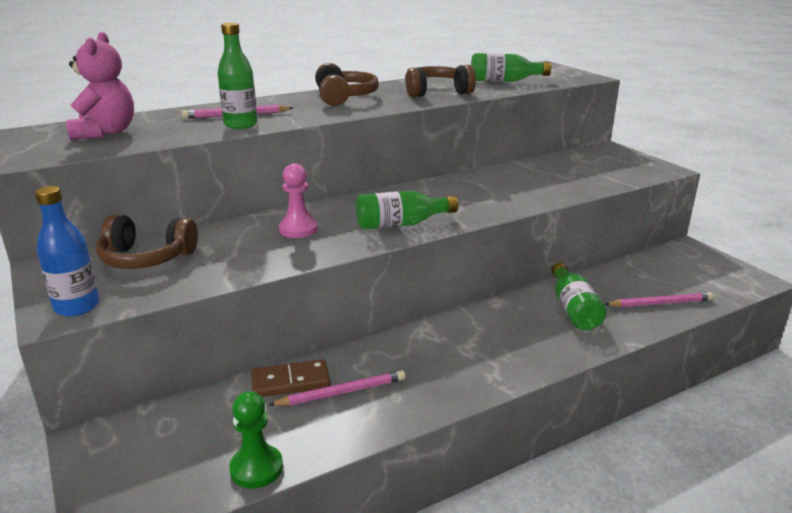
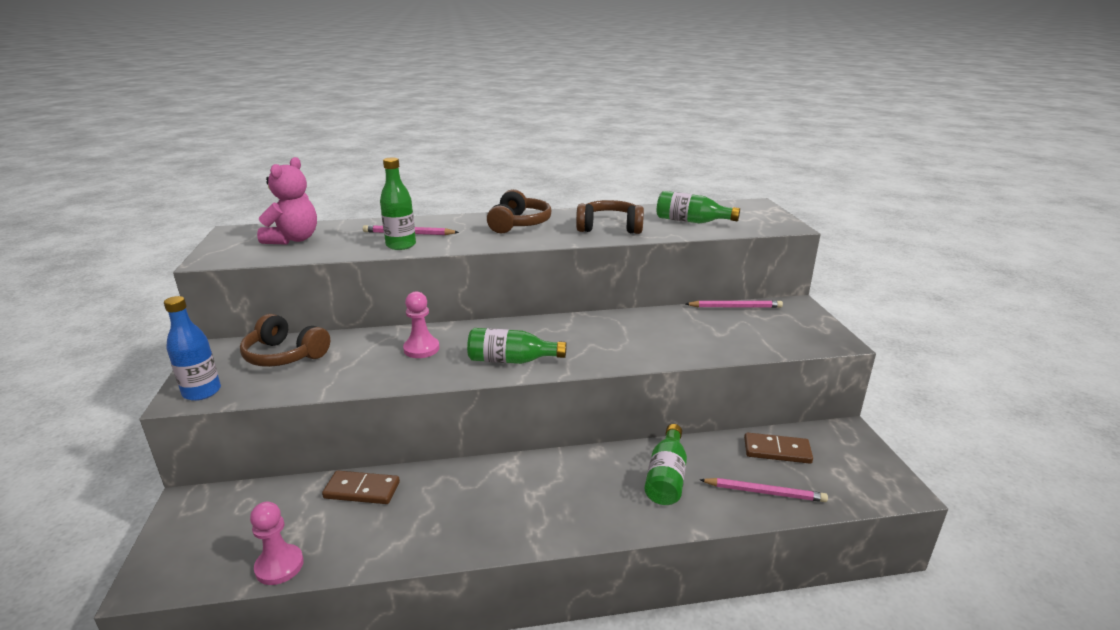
camera: 20 degrees right, 0 degrees up
green pawn [229,391,283,488] -> pink pawn [250,502,304,585]
pink pencil [268,370,405,406] -> pink pencil moved to [686,301,783,308]
none -> brown domino [744,432,813,464]

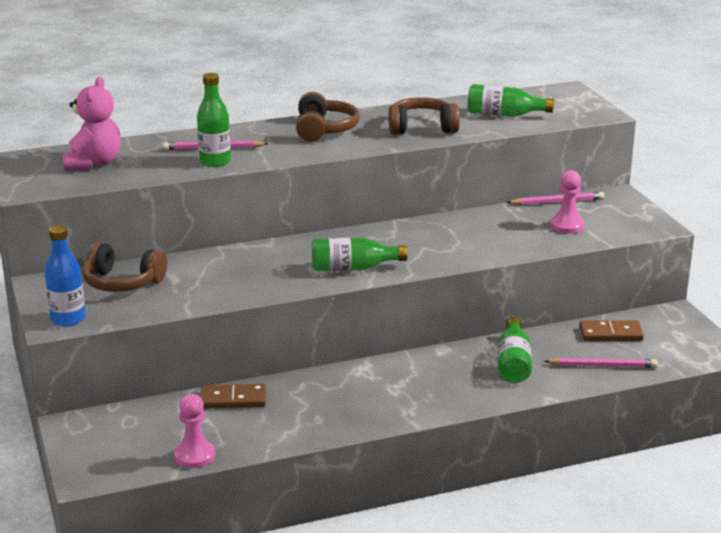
camera: 10 degrees left, 0 degrees up
pink pawn [403,291,440,358] -> pink pawn moved to [550,170,585,234]

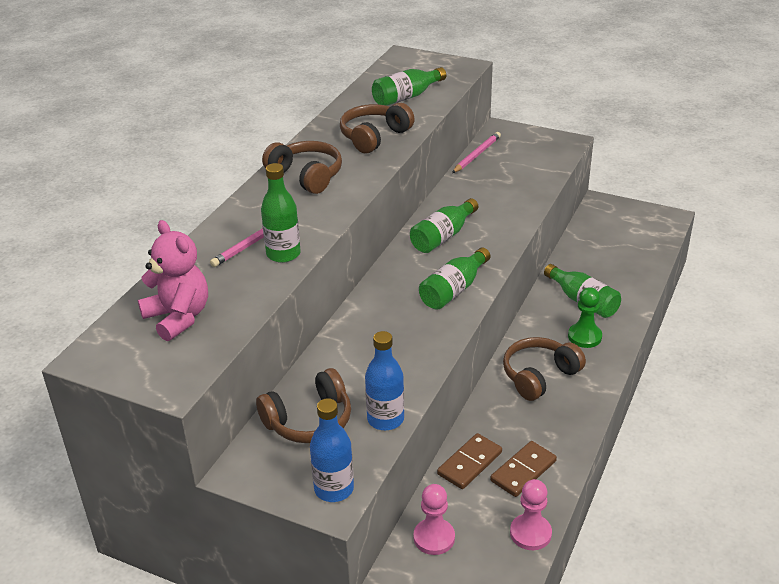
camera: 45 degrees left, 10 degrees up
pink pencil [544,358,658,368] -> none
pink pawn [550,170,585,234] -> pink pawn moved to [414,484,455,555]
brown domino [579,320,644,341] -> brown domino moved to [490,441,557,497]
none -> blue bottle [365,331,404,430]
none -> green bottle [410,198,478,253]
none -> brown headphones [503,337,586,401]
none -> green pawn [568,287,602,348]

